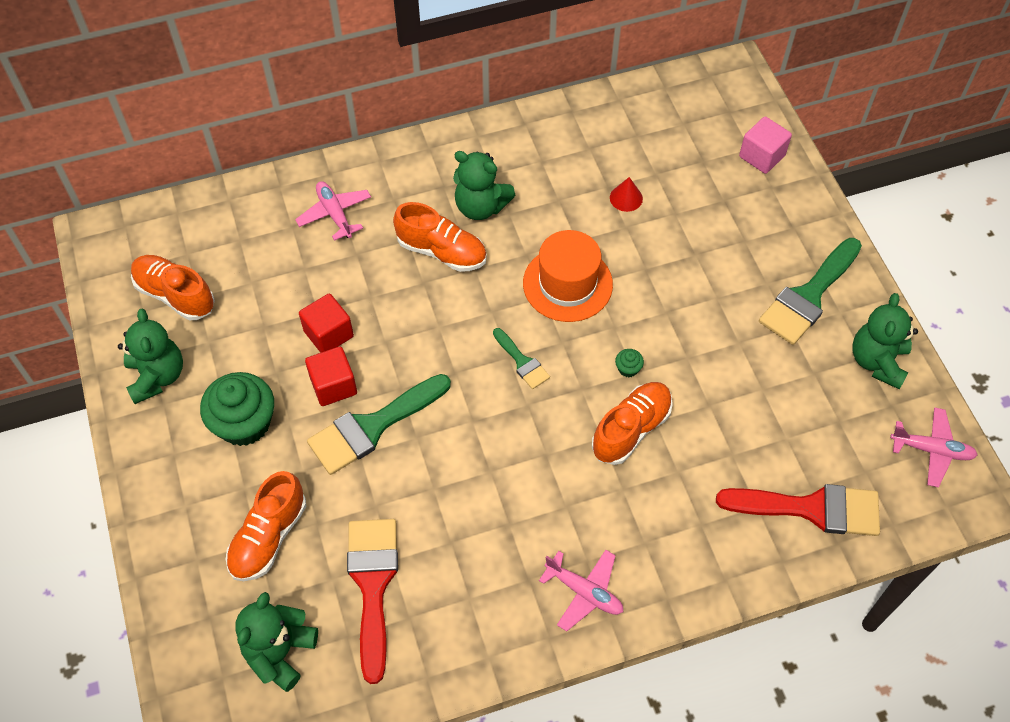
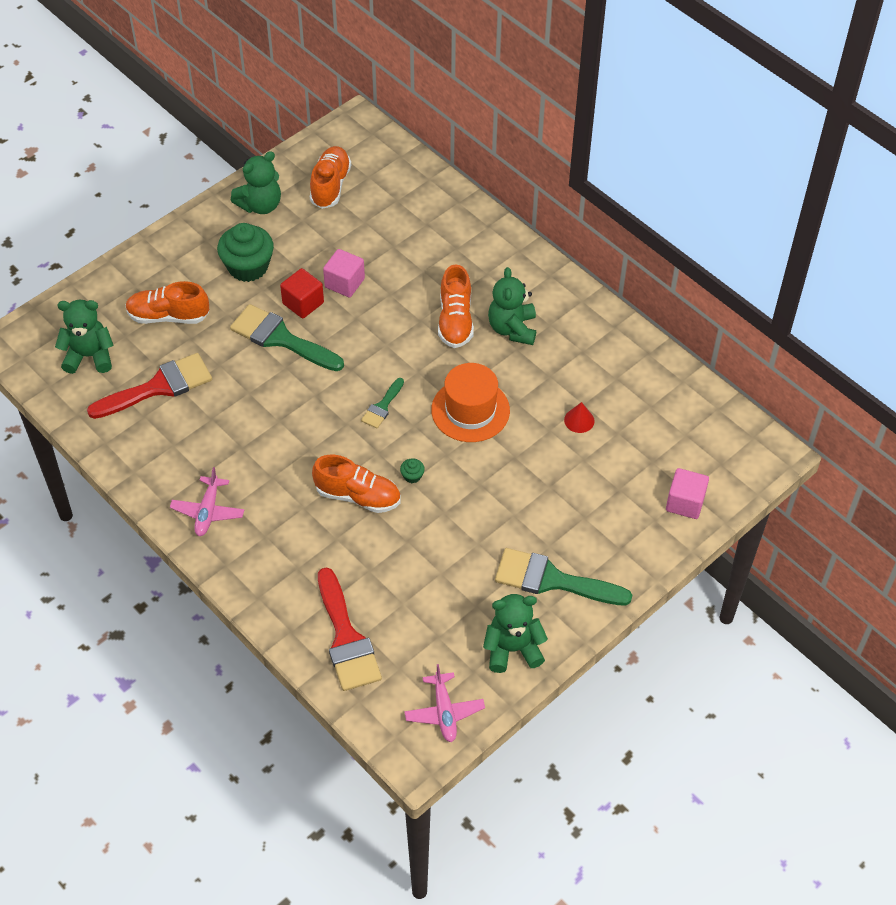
camera: 65 degrees right, 5 degrees down
pink plane [295,181,371,241] -> none
red cube [299,294,354,353] -> pink cube [323,249,365,297]

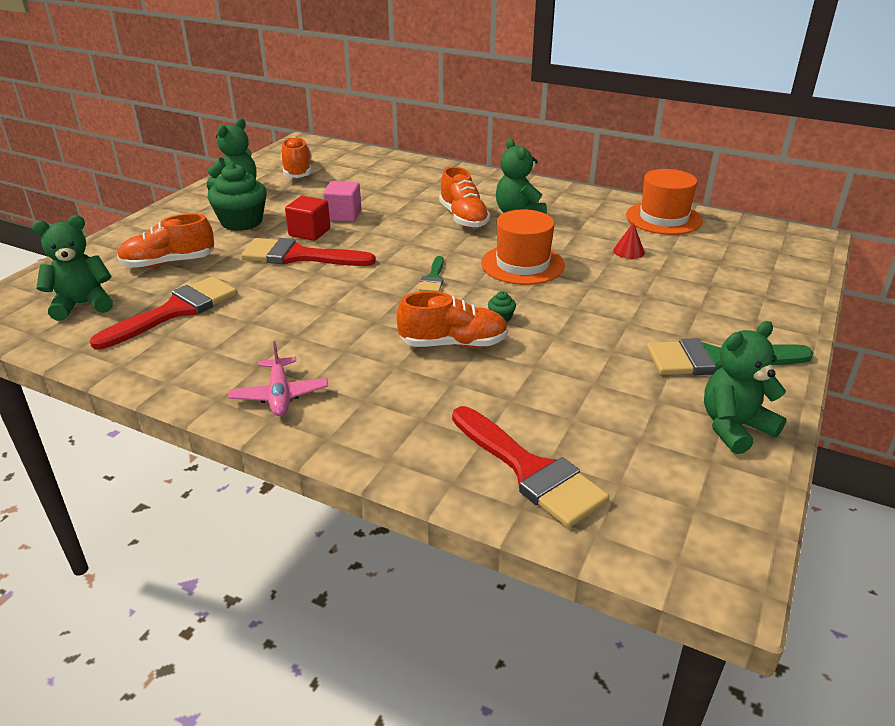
camera: 20 degrees left, 20 degrees down
green brush [230,304,344,371] -> red brush [241,238,376,266]
pink plane [404,664,485,742] -> none
pink cube [666,468,709,519] -> none
none -> orange hat [626,169,703,235]

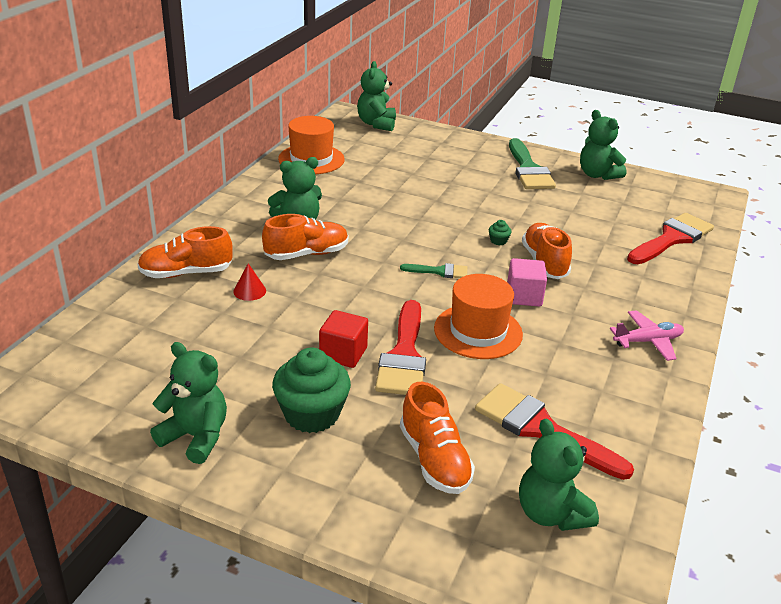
camera: 95 degrees left, 0 degrees up
orange shoe [281,137,312,178] -> orange shoe moved to [137,226,233,278]
pink cube [323,181,361,222] -> pink cube moved to [507,258,547,307]
orange hat [481,209,565,285] -> orange hat moved to [434,274,523,359]
red cone [613,222,645,259] -> red cone moved to [233,263,266,301]
none -> green teddy bear [357,61,396,131]

